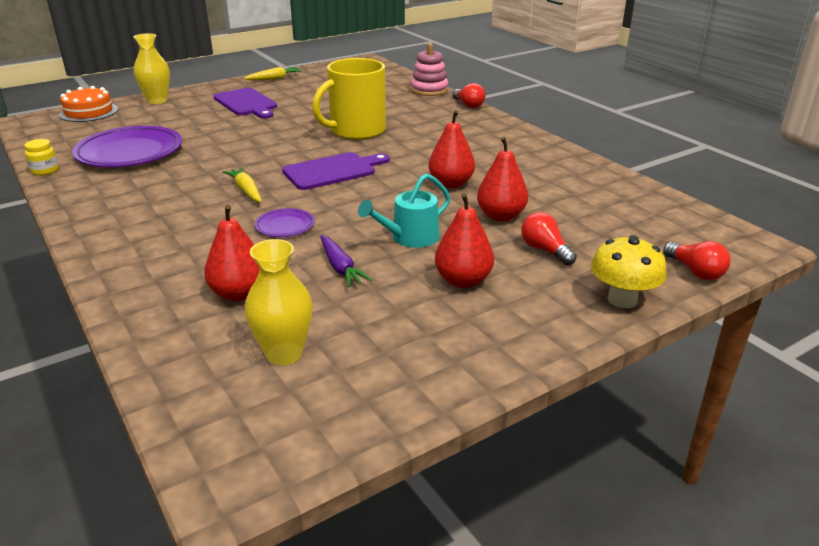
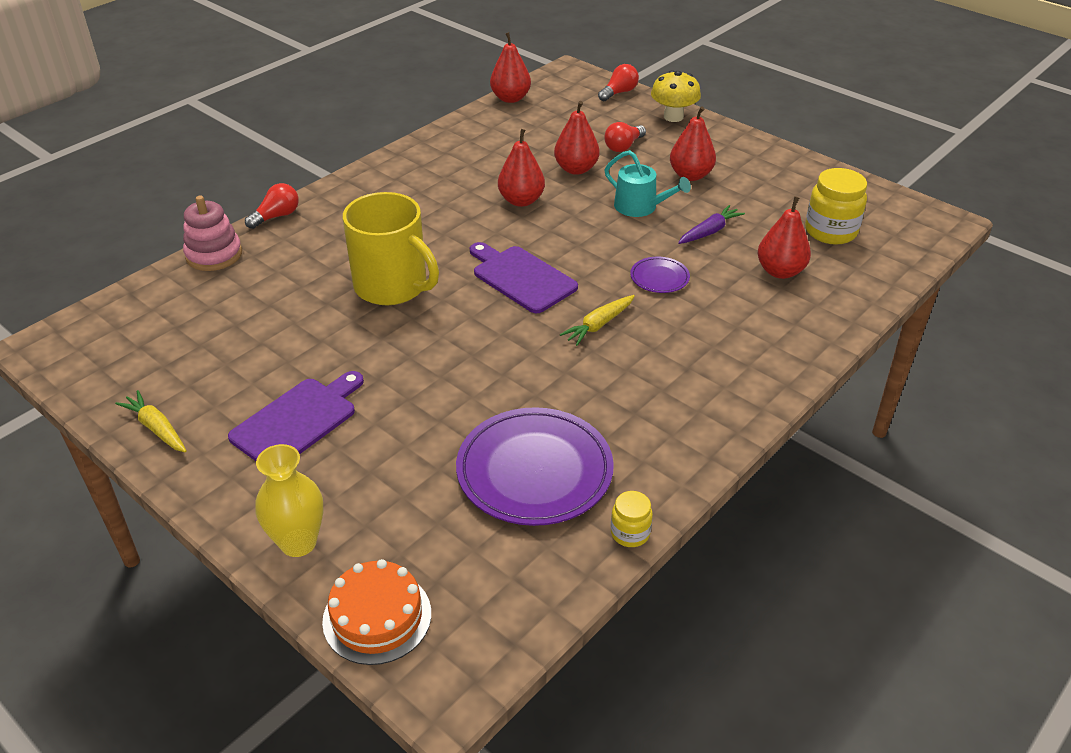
camera: 105 degrees left, 10 degrees up
yellow vase [245,239,313,366] -> yellow jar [805,168,867,245]
none -> red pear [490,32,531,103]

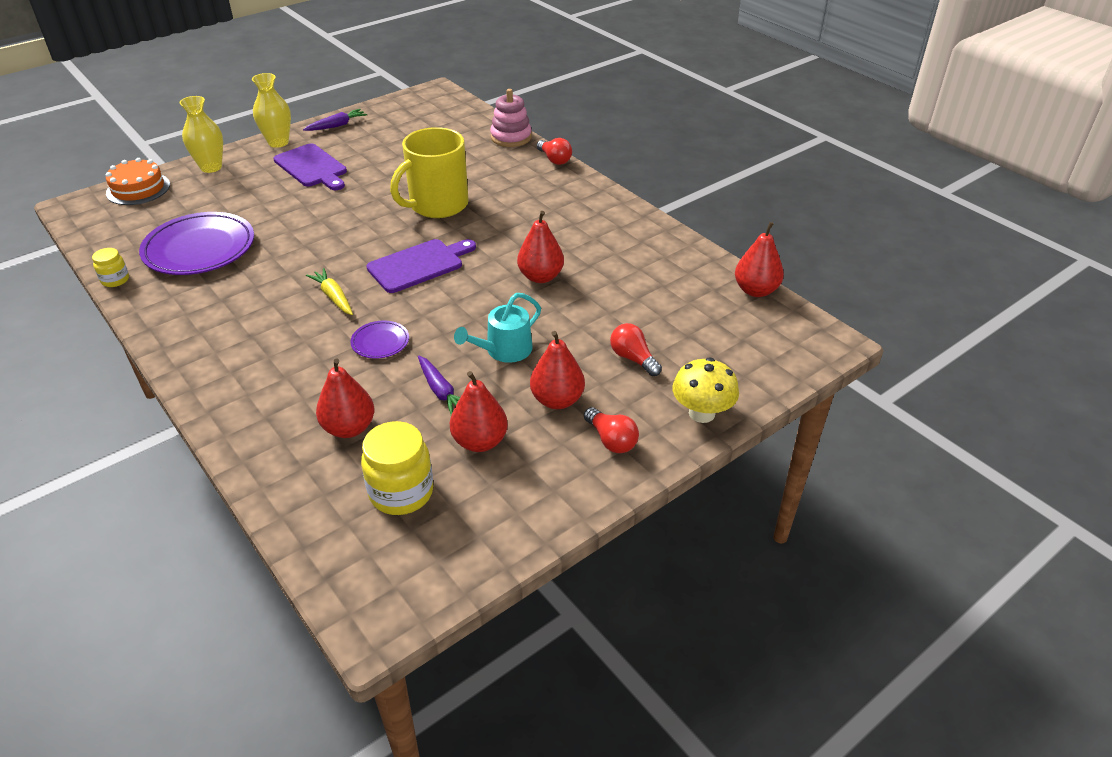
camera: 100 degrees right, 0 degrees up
yellow carrot [115,390,187,452] -> purple carrot [303,109,367,131]
red pear [554,101,600,175] -> red pear moved to [450,371,508,452]
red light bulb [598,64,639,101] -> red light bulb moved to [584,407,639,453]
none -> yellow vase [252,73,291,148]

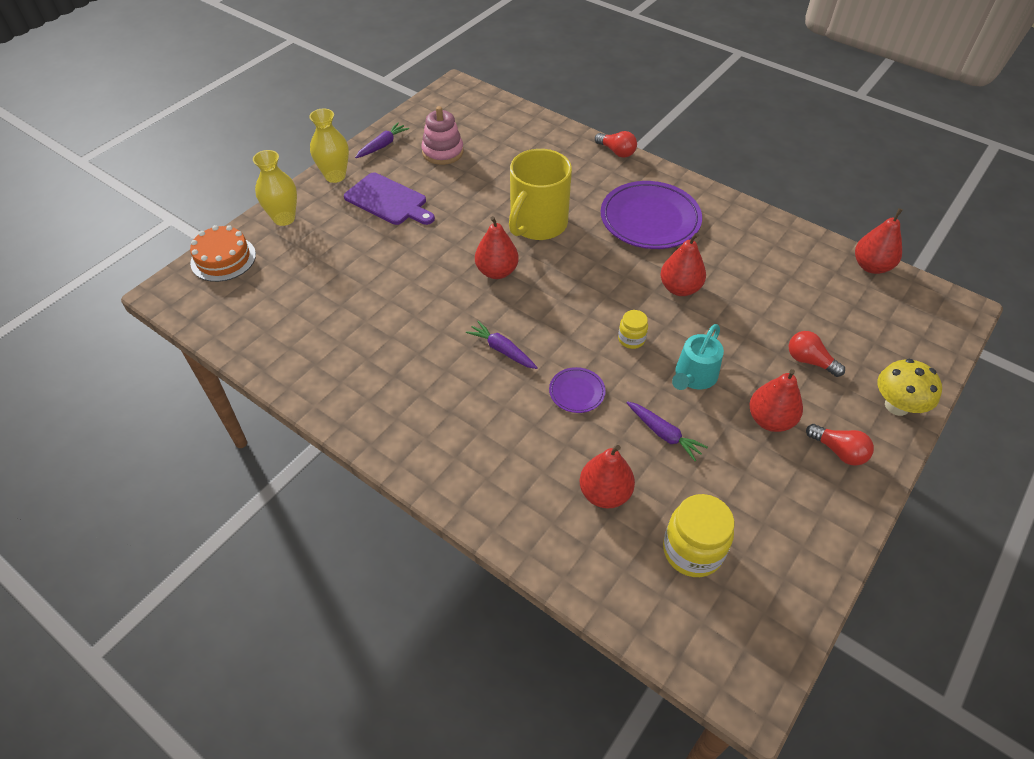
camera: 15 degrees left, 10 degrees up
yellow jar [92,248,129,287] -> yellow jar moved to [618,310,648,349]
purple plate [139,212,254,275] -> purple plate moved to [601,181,702,249]
yellow carrot [306,268,353,315] -> purple carrot [466,321,538,369]
purple cutting board [367,239,476,293] -> none
red pear [450,371,508,452] -> red pear moved to [475,216,519,279]
pink stacking toy [490,89,532,147] -> pink stacking toy moved to [421,106,464,165]

